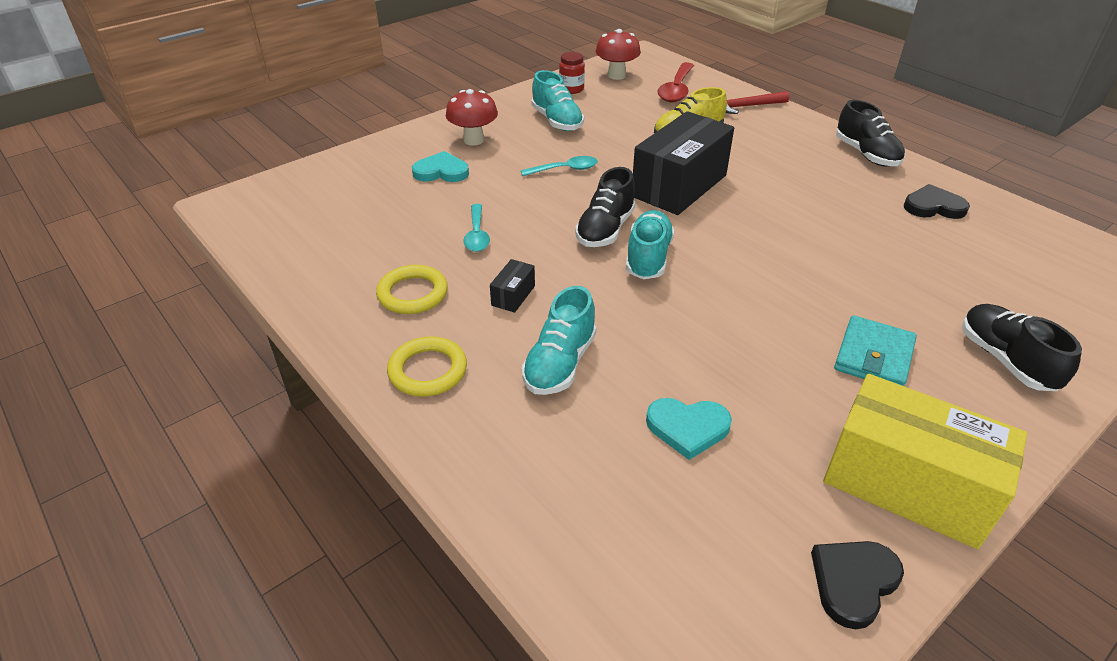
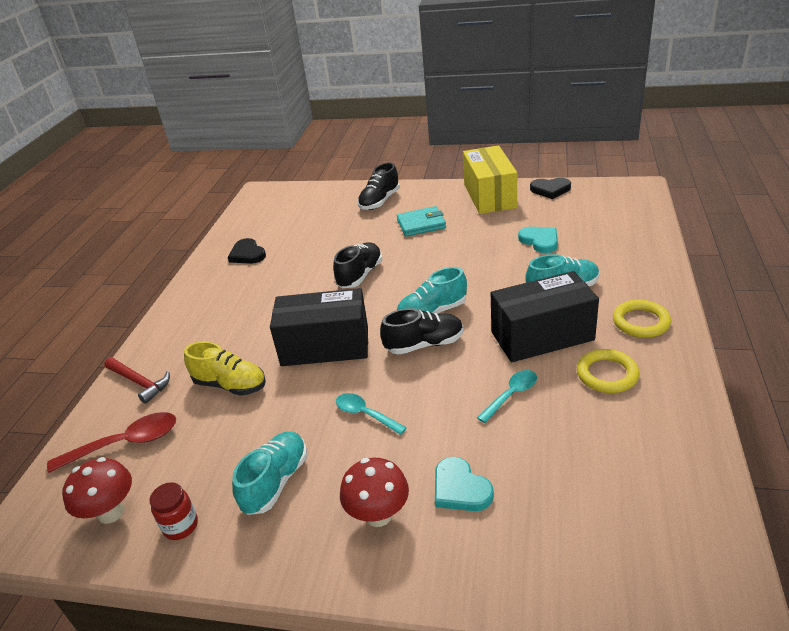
camera: 125 degrees left, 5 degrees down
black box [490,259,535,313] -> black box [491,271,599,362], size x2.48
black shoe [836,100,905,167] -> black shoe moved to [333,243,382,288]

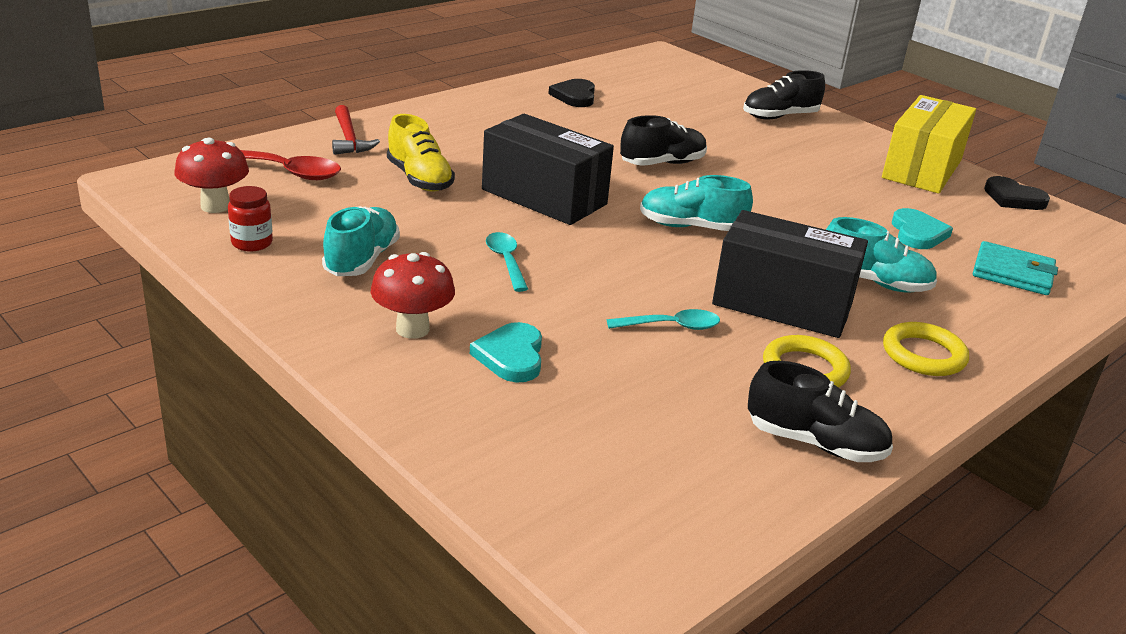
camera: 30 degrees right, 5 degrees down
turquoise shoe [232,432,307,515] -> turquoise shoe turned 45 degrees counterclockwise [322,206,400,276]
black shoe [380,308,463,355] -> black shoe moved to [748,361,893,462]
turquoise wallet [397,206,446,237] -> turquoise wallet moved to [973,241,1058,295]

